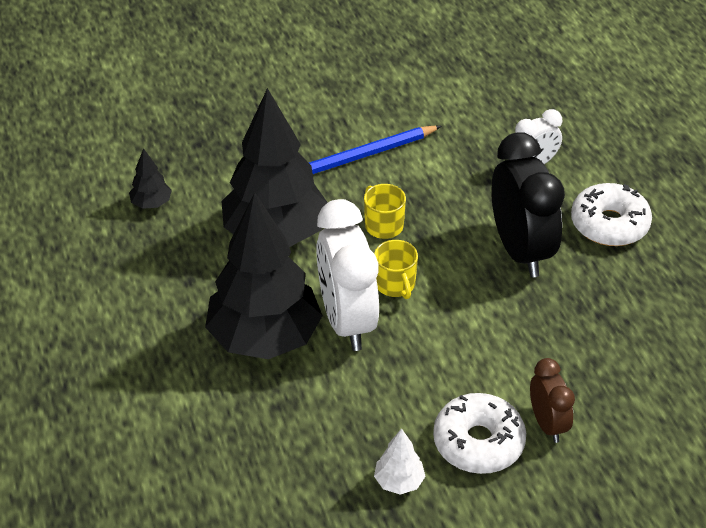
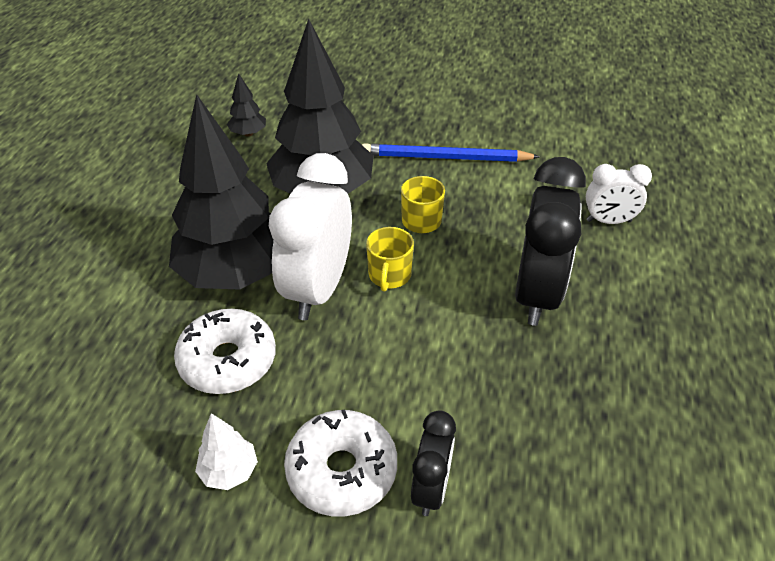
camera: 30 degrees right, 0 degrees up
brown clock [530,358,575,443] -> black clock [411,410,456,516]
white donut [571,183,652,246] -> white donut moved to [174,309,276,394]

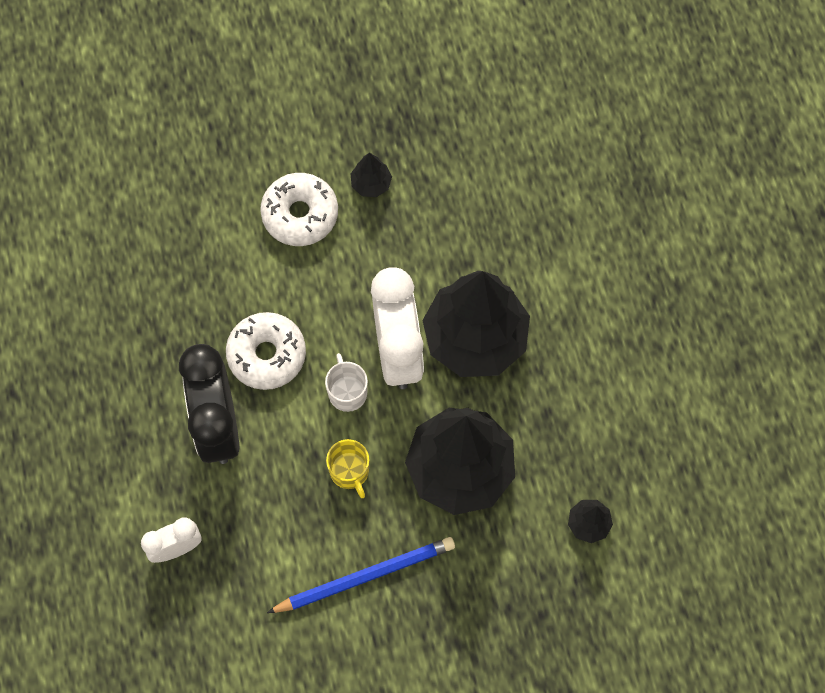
camera: 155 degrees right, 25 degrees up
white donut [174,309,276,394] -> white donut moved to [226,312,306,390]
white tree [195,413,258,490] -> black tree [350,153,392,197]
yellow mug [366,227,414,292] -> white mug [325,353,368,412]
black clock [411,410,456,516] -> none

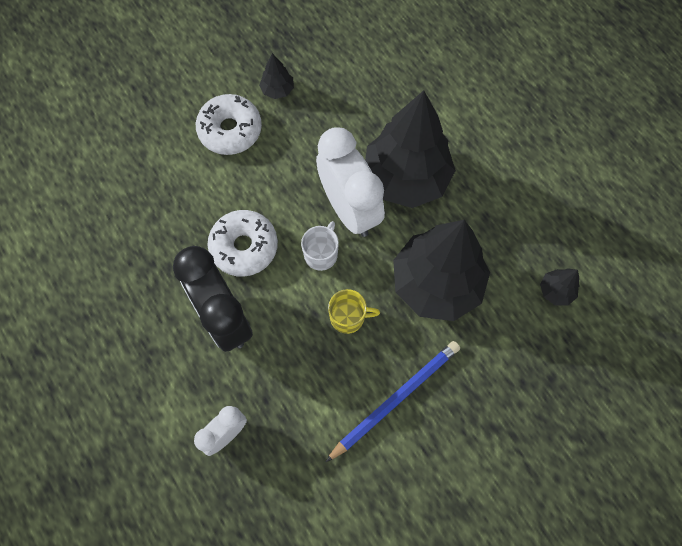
camera: 20 degrees left, 0 degrees up
white mug [325,353,368,412] -> white mug turned 60 degrees clockwise [301,221,339,271]
yellow mug [326,439,369,498] -> yellow mug turned 45 degrees counterclockwise [328,289,380,334]

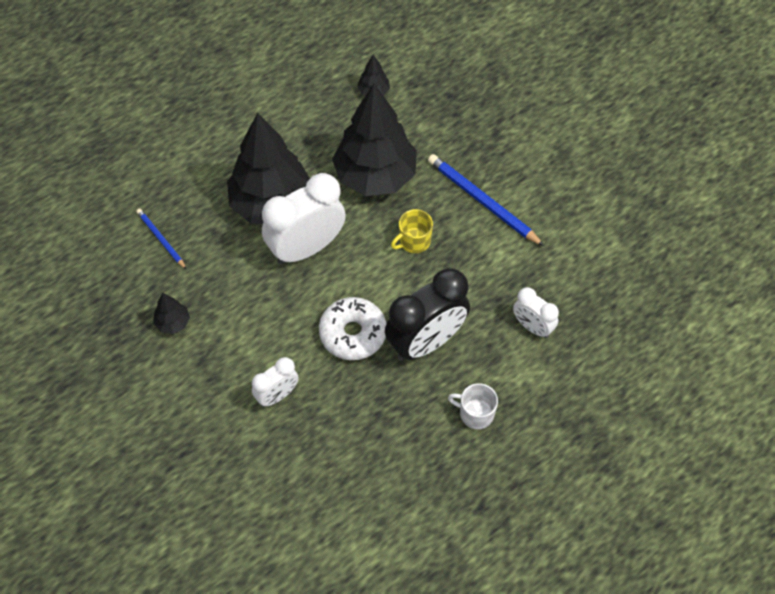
camera: 95 degrees left, 10 degrees down
white donut [196,94,262,155] -> none
white mug [301,221,339,271] -> white mug moved to [448,383,498,429]
yellow mug [328,289,380,334] -> yellow mug turned 120 degrees counterclockwise [391,209,433,253]
none -> blue pencil [136,209,187,270]
none -> white clock [252,357,299,407]

